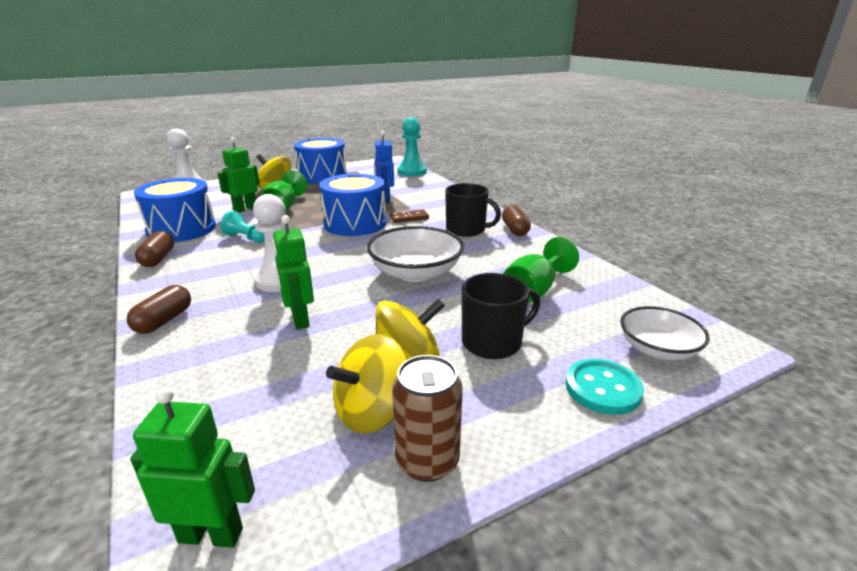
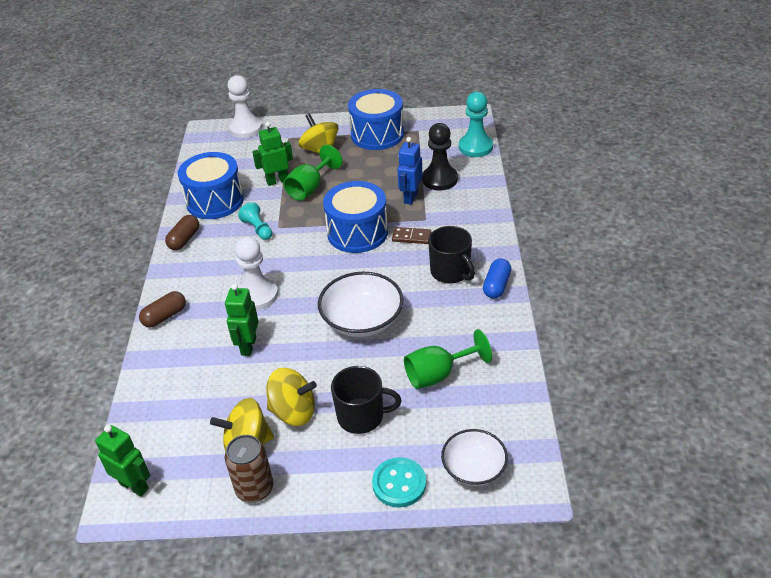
camera: 30 degrees right, 15 degrees up
brown capsule [502,205,531,236] -> blue capsule [483,258,511,299]
none -> black pawn [422,123,458,190]

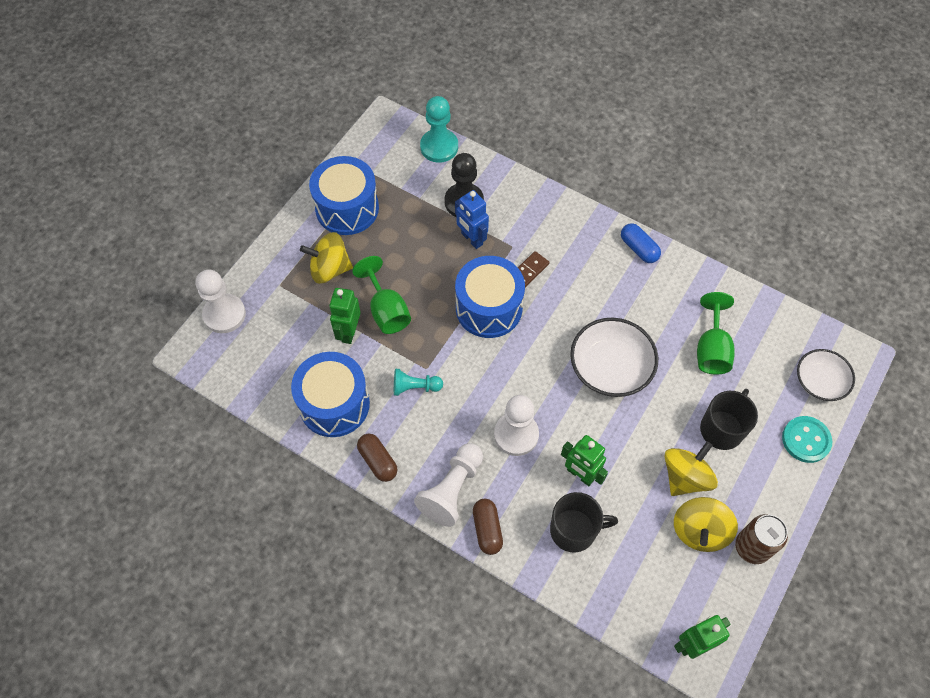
camera: 60 degrees left, 20 degrees up
black mug [428,226,475,284] -> black mug moved to [550,492,618,553]
none -> white pawn [414,443,483,527]

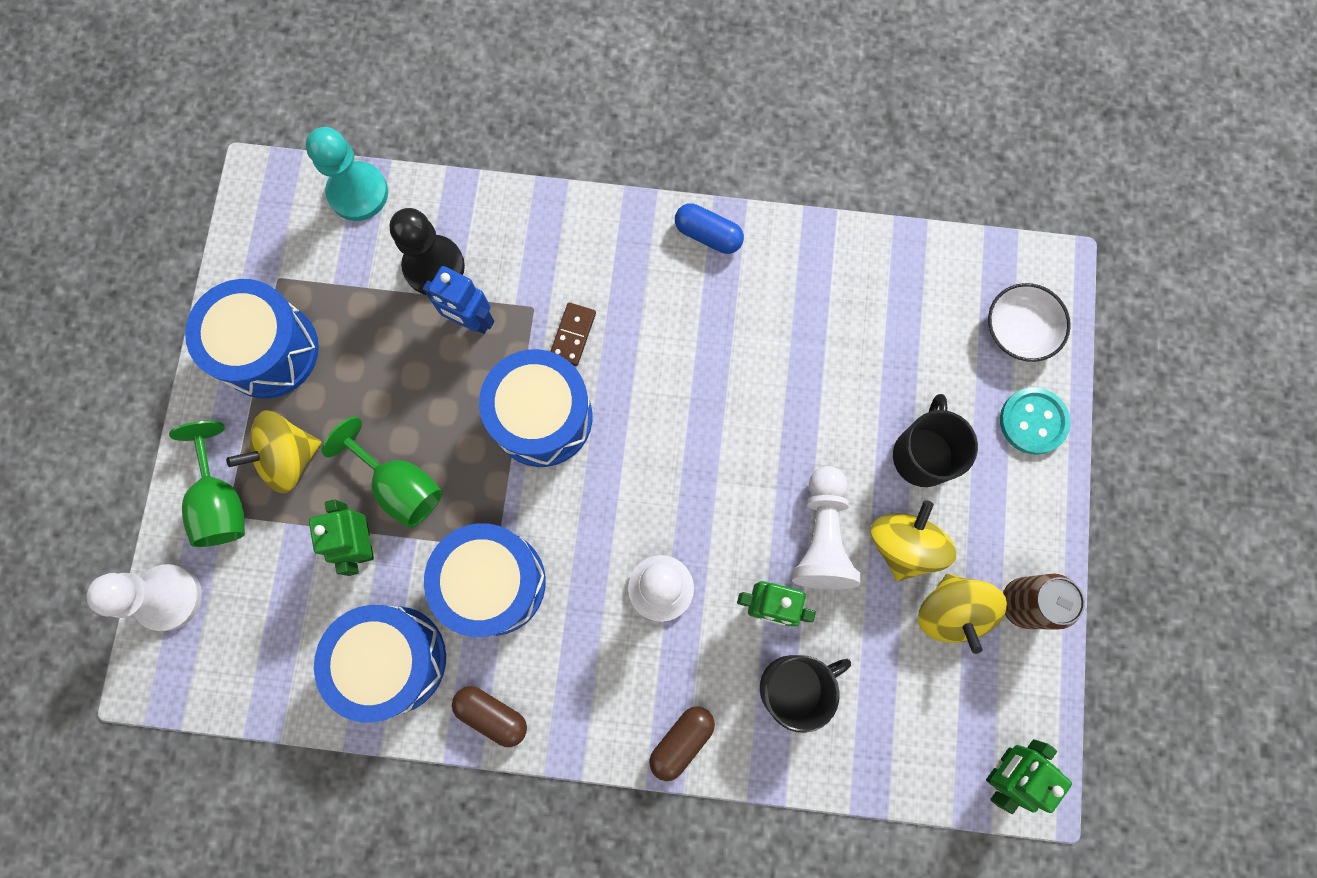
camera: 25 degrees left, 15 degrees up
turquoise pawn [394,369,443,396] -> blue drum [424,523,546,637]
white pawn [414,443,483,527] -> white pawn moved to [792,466,860,589]
brown capsule [473,499,503,555] -> brown capsule turned 75 degrees clockwise [649,706,715,781]
white bowl [570,318,658,397] -> none
green goblet [697,292,735,374] -> green goblet moved to [169,421,245,547]

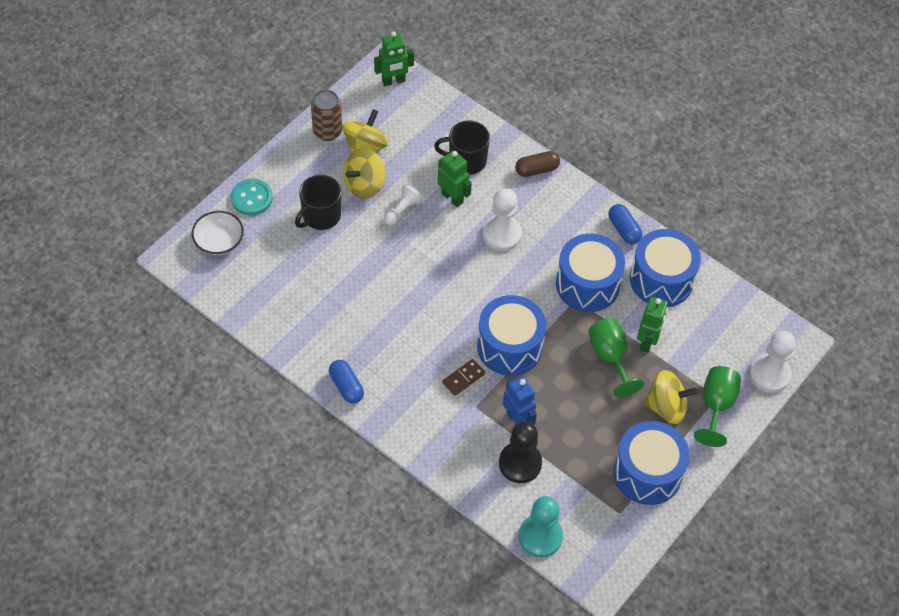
camera: 150 degrees left, 20 degrees down
brown capsule [452,686,527,747] -> blue capsule [609,204,642,244]
white pawn [792,466,860,589] -> white pawn [384,184,423,226], size x0.61

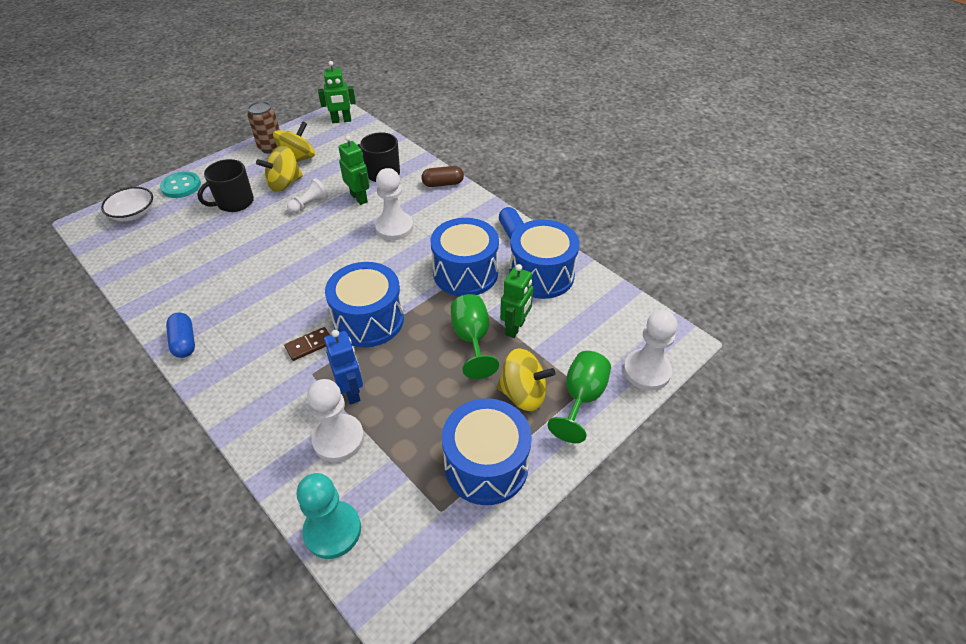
camera: 10 degrees right, 10 degrees down
black pawn [499,421,542,483] -> white pawn [307,379,364,462]

